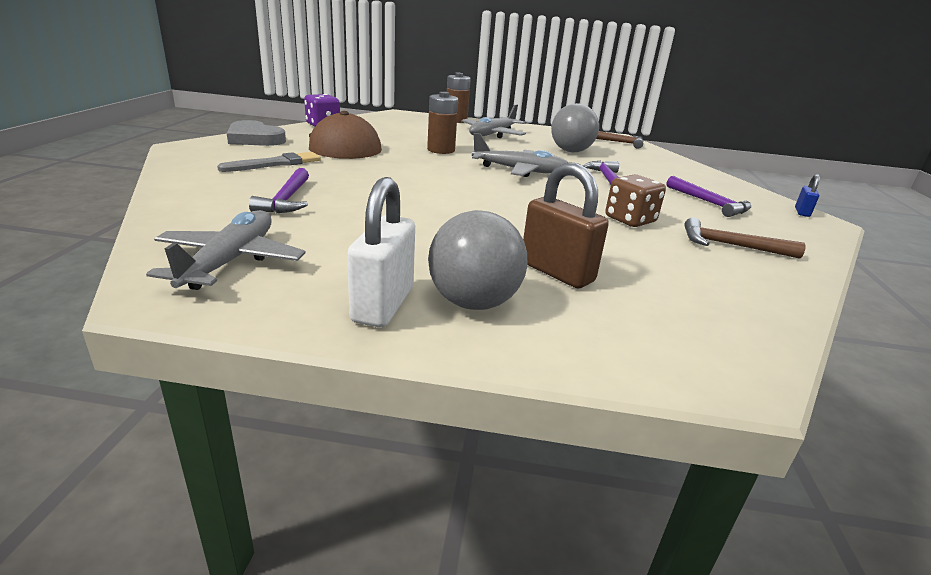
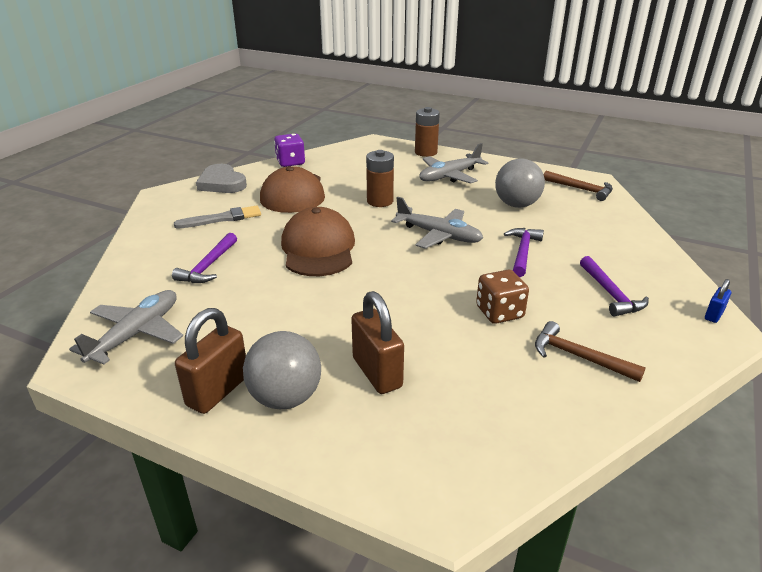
camera: 20 degrees right, 5 degrees up
white padlock [347,177,415,328] -> brown padlock [175,308,246,414]
none -> brown cap [281,207,355,276]

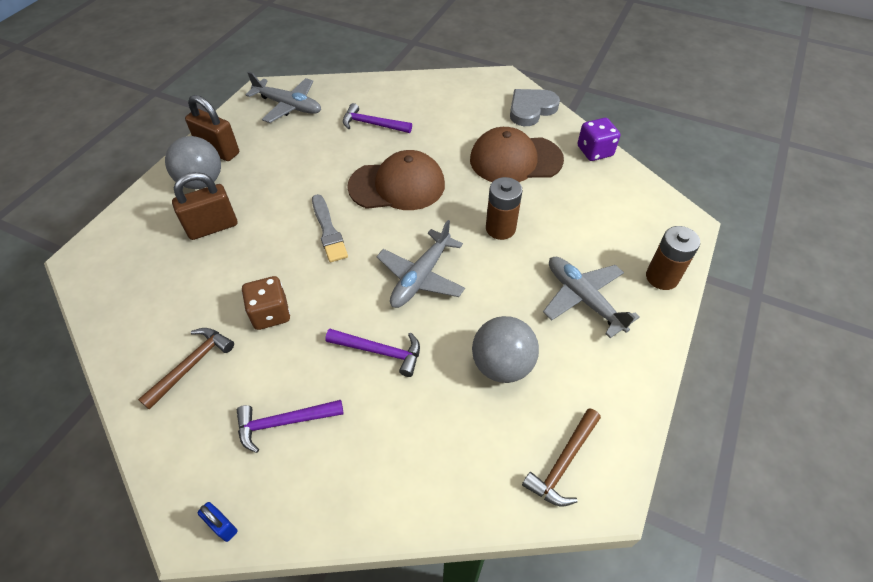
camera: 90 degrees right, 20 degrees up
grey brush [174,206,261,229] -> grey brush moved to [312,194,348,262]

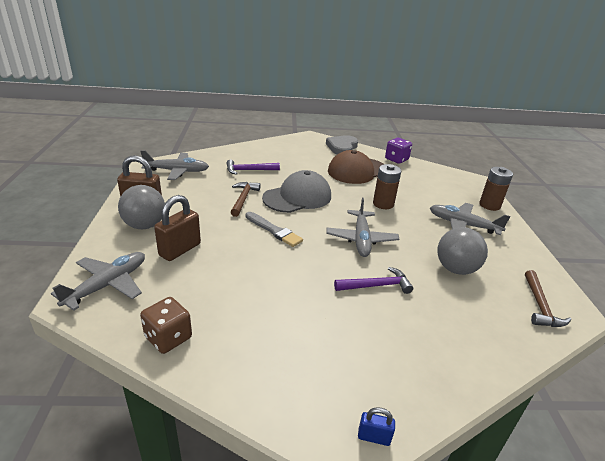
camera: 30 degrees left, 20 degrees down
brown hammer [138,328,234,410] -> brown hammer moved to [231,182,260,217]
purple hammer [237,400,344,453] -> none
brown dice [242,276,290,330] -> brown dice moved to [140,297,192,354]
brown cap [347,150,445,210] -> grey cap [262,170,331,213]
none -> grey plane [51,252,145,311]

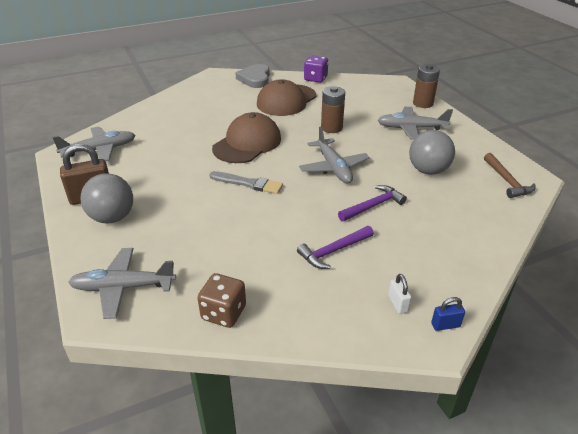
camera: 20 degrees left, 5 degrees up
grey plane [51,252,145,311] -> grey plane turned 105 degrees counterclockwise [68,248,176,319]
brown padlock [154,195,201,261] -> none
purple hammer [227,160,280,175] -> purple hammer moved to [297,226,374,269]
brown hammer [231,182,260,217] -> none
grey cap [262,170,331,213] -> brown cap [212,112,281,163]
none -> white padlock [388,274,411,314]

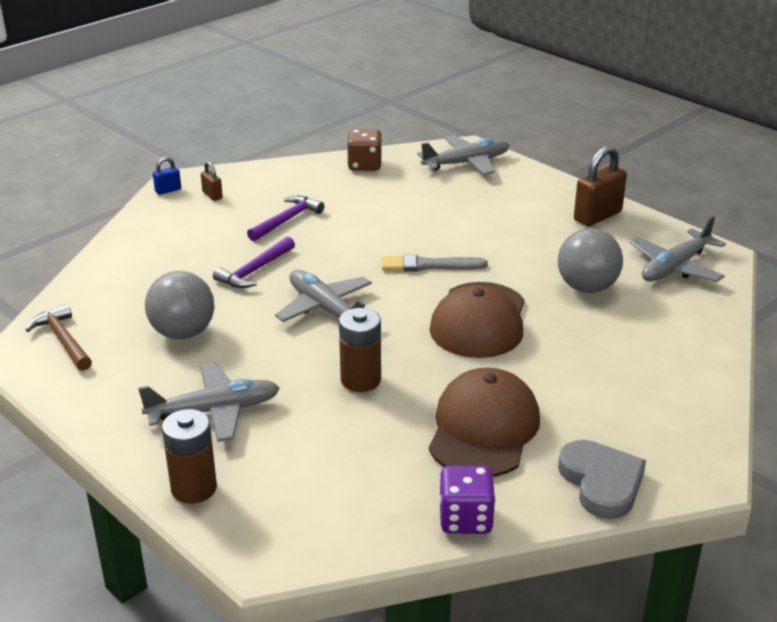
camera: 160 degrees right, 5 degrees down
grey ball [81,173,133,224] -> grey ball moved to [558,228,623,293]
white padlock [388,274,411,314] -> brown padlock [201,161,223,201]

